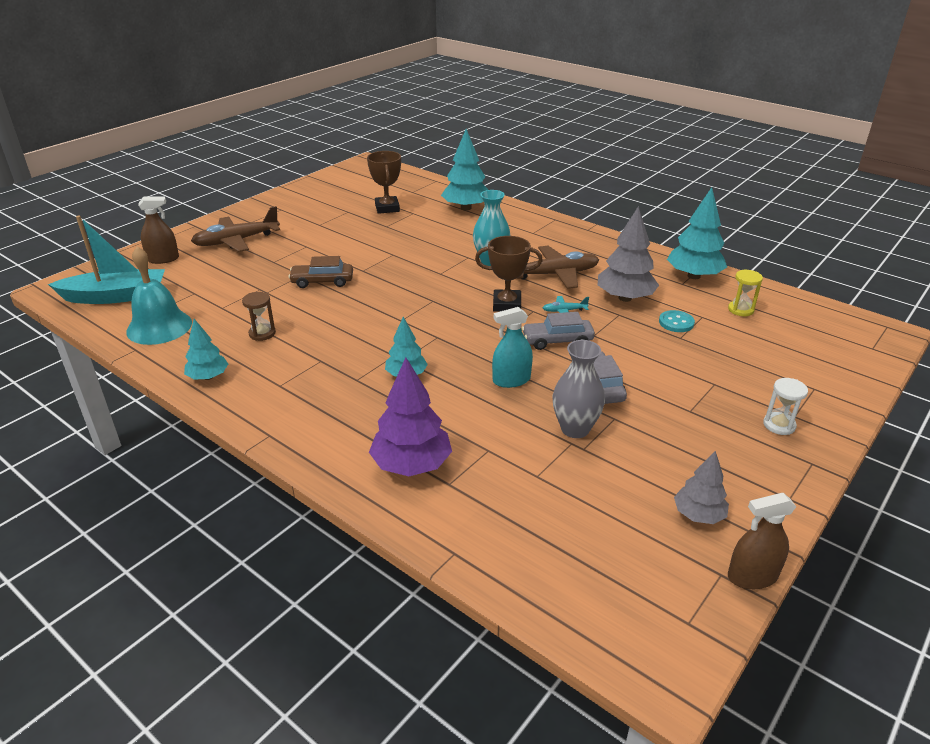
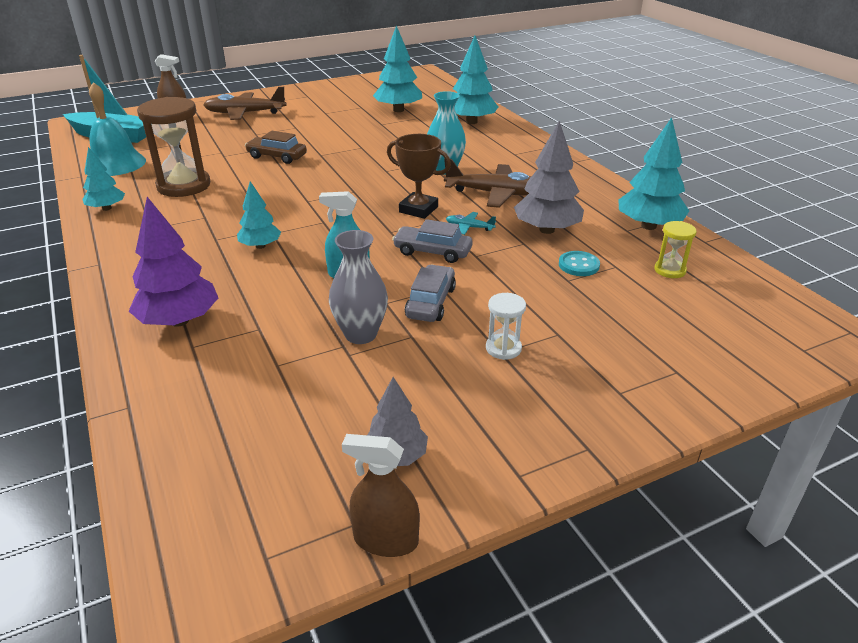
camera: 25 degrees right, 0 degrees up
brown hourglass [242,292,276,341] -> brown hourglass [137,97,210,197], size x2.08
brown trophy [367,151,401,214] -> turquoise tree [373,25,422,112]
white hourglass [763,378,808,435] -> white hourglass moved to [486,293,526,360]

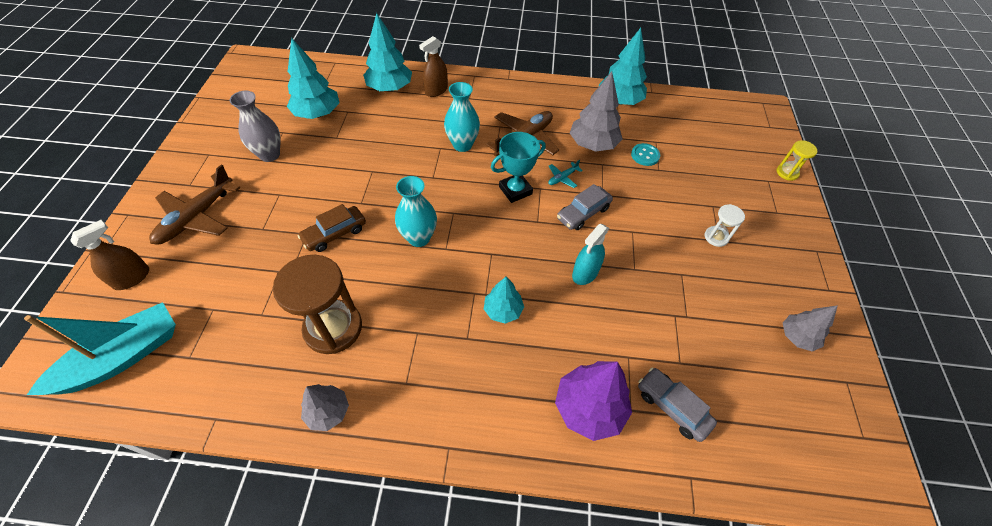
camera: 60 degrees left, 20 degrees up
turquoise tree [82,147,125,211] -> grey tree [301,384,349,431]
turquoise bell [89,82,146,176] -> none
grey vase [329,230,388,344] -> grey vase moved to [229,91,280,162]
brown spray bottle [342,434,420,557] -> brown spray bottle moved to [419,36,448,97]
brown trophy [387,134,451,219] -> turquoise trophy [491,132,546,203]
grey car [405,265,456,322] -> grey car moved to [638,368,717,442]
yellow hourglass [654,221,697,278] -> yellow hourglass moved to [777,140,817,181]
none -> turquoise vase [395,176,437,247]

